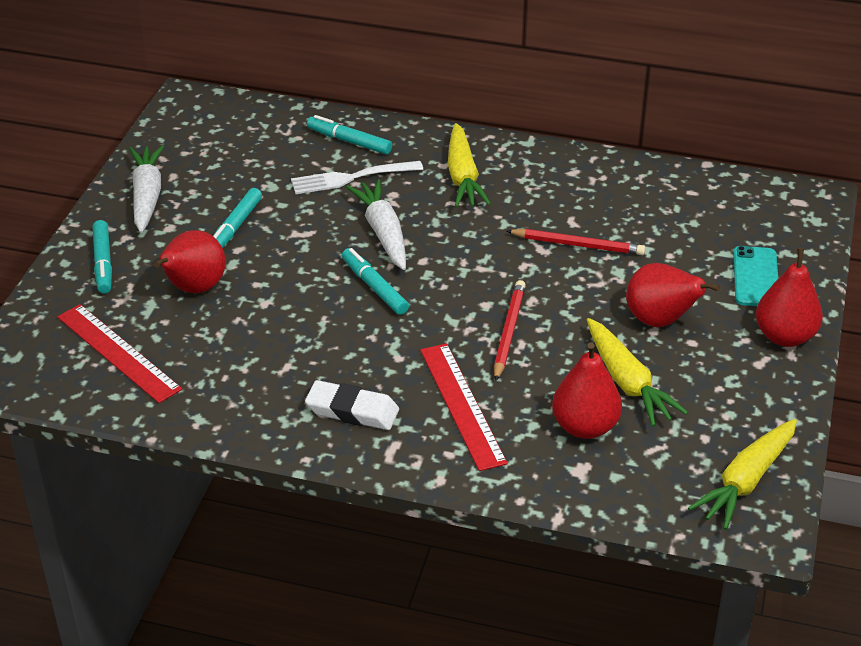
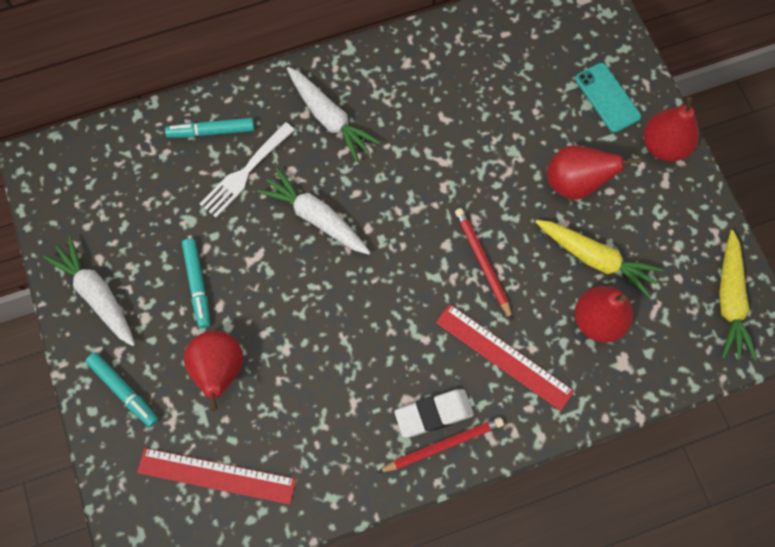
camera: 35 degrees left, 30 degrees up
turquoise marker [342,248,409,315] -> none
yellow carrot [448,123,491,208] -> white carrot [287,67,380,162]
red pencil [507,229,646,255] -> red pencil moved to [377,417,504,473]

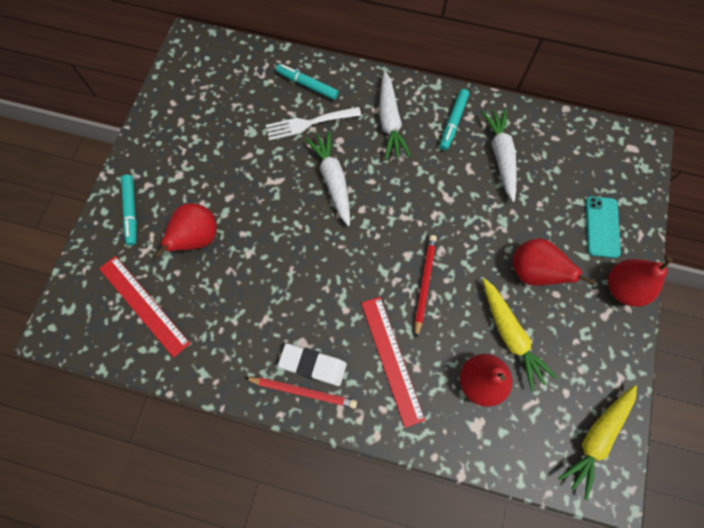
camera: 35 degrees right, 0 degrees up
white carrot [43,236,135,346] -> white carrot moved to [481,108,517,202]
turquoise marker [182,238,210,328] -> turquoise marker moved to [440,89,469,150]

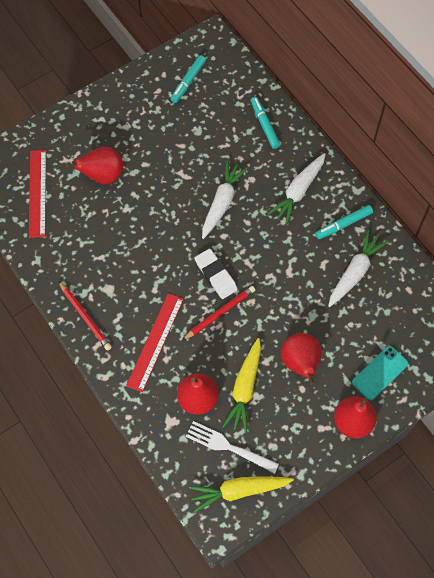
camera: 40 degrees right, 5 degrees down
turquoise marker [121,175,137,245] -> turquoise marker moved to [171,55,206,103]
white fork [266,107,361,141] -> white fork moved to [186,421,279,474]
white eraser [278,343,347,386] -> white eraser moved to [195,249,238,299]

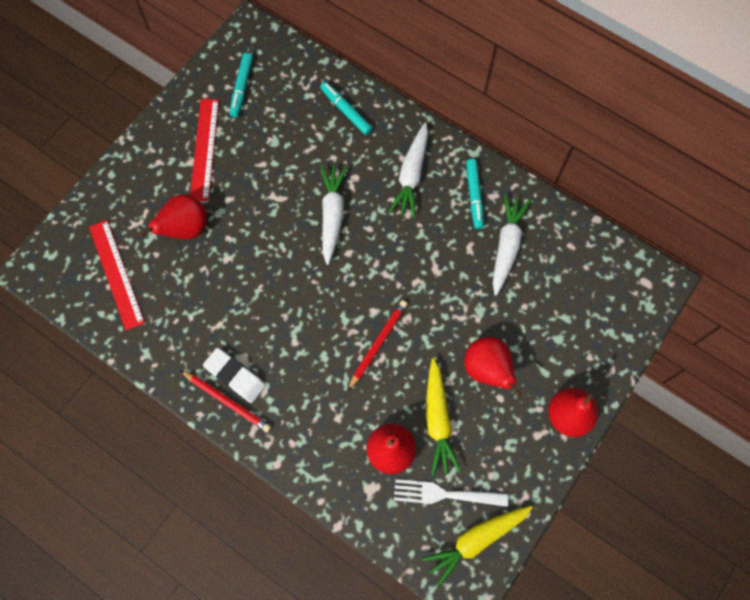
camera: 20 degrees left, 5 degrees up
red ruler [126,293,184,392] -> red ruler moved to [190,99,219,201]
white eraser [195,249,238,299] -> white eraser moved to [203,348,266,403]
turquoise marker [315,205,373,239] -> turquoise marker turned 45 degrees counterclockwise [466,159,484,229]
turquoise phone [352,346,408,400] -> none

